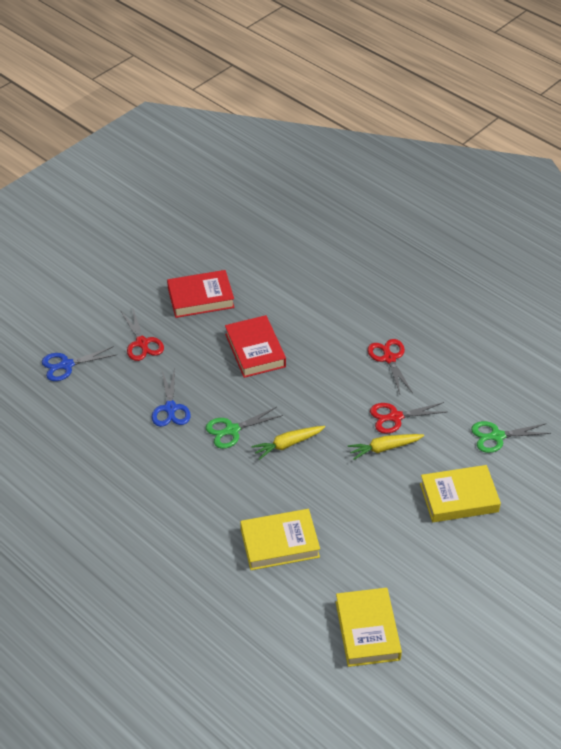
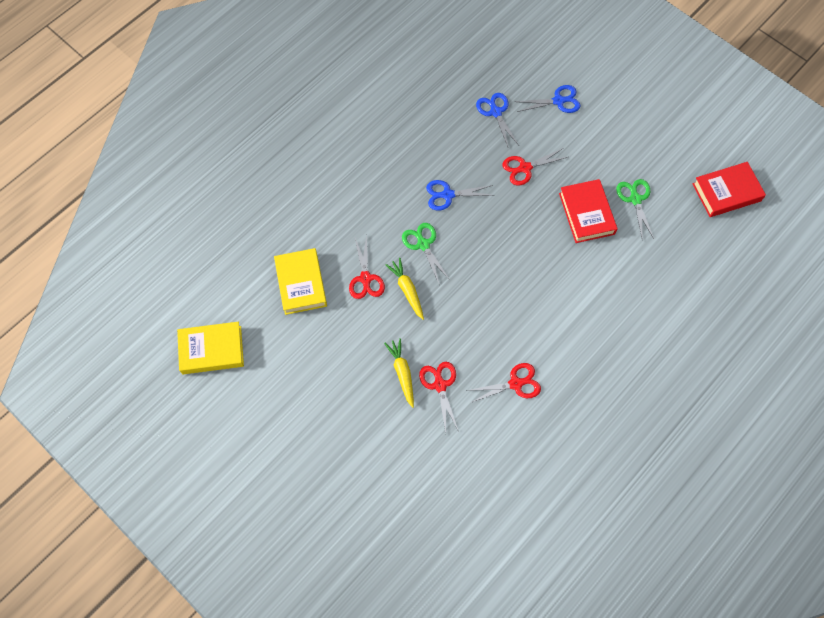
camera: 90 degrees right, 20 degrees up
red book [225,315,286,378] -> red book moved to [692,162,766,217]
yellow book [420,465,501,522] -> none
green scissors [471,421,551,453] -> green scissors moved to [616,179,654,241]
none -> red scissors [349,235,385,299]
none -> blue scissors [515,85,581,113]

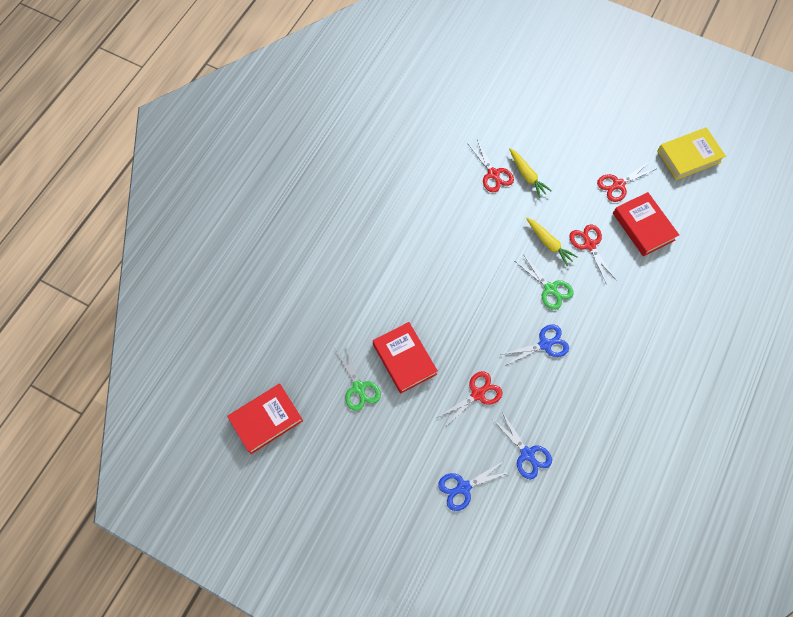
camera: 165 degrees right, 0 degrees up
yellow book [274,248,327,315] -> red book [613,192,679,256]
red scissors [466,363,541,403] -> red scissors moved to [597,161,656,202]

